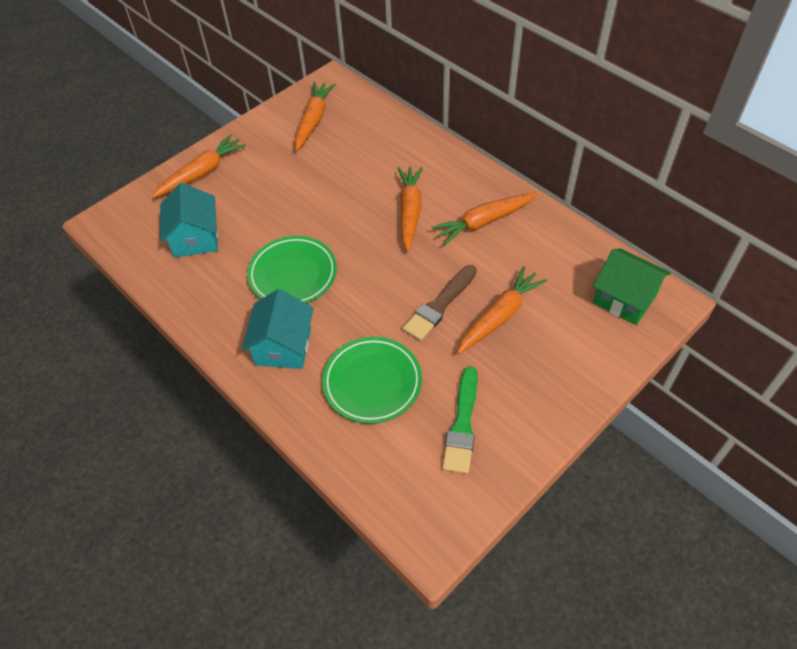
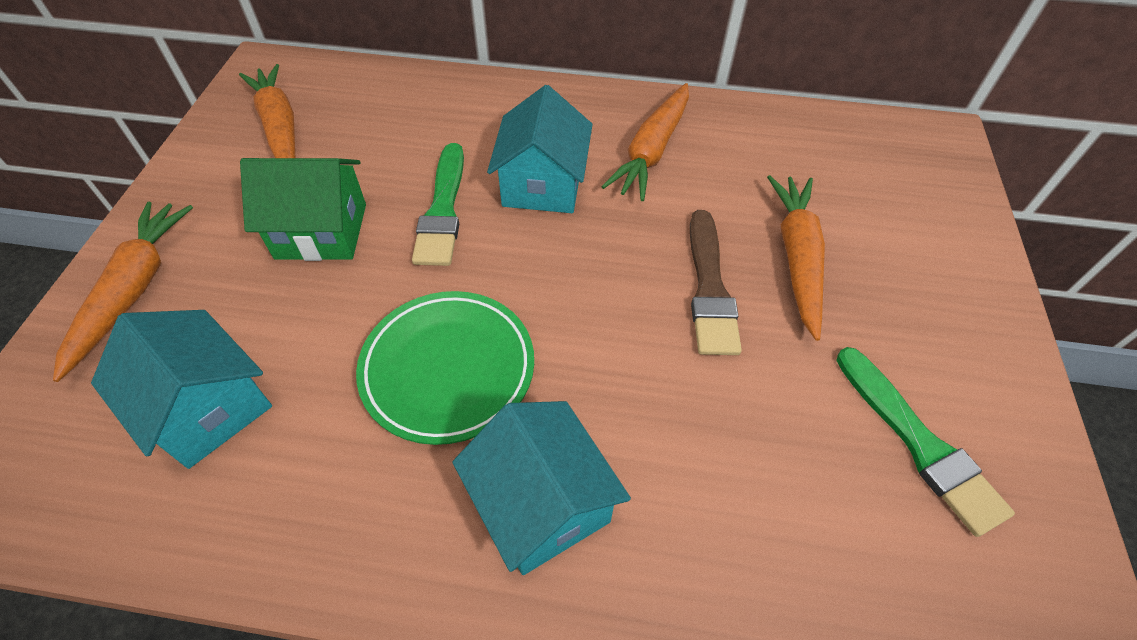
camera: 40 degrees left, 0 degrees up
green plate [322,337,422,424] -> none
orange carrot [398,167,423,252] -> turquoise house [487,85,593,213]
green house [593,248,671,325] -> green house moved to [240,158,366,261]
none -> green brush [412,143,464,266]

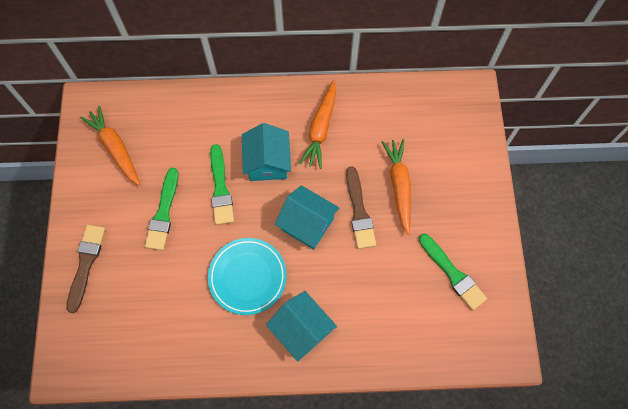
camera: 10 degrees left, 15 degrees up
orange carrot [53,201,193,382] -> brown brush [66,225,105,313]
turquoise house [91,310,272,469] -> turquoise house moved to [275,185,339,249]
green house [240,158,366,261] -> green brush [145,168,179,250]
green plate [356,291,534,445] -> turquoise plate [208,238,287,315]

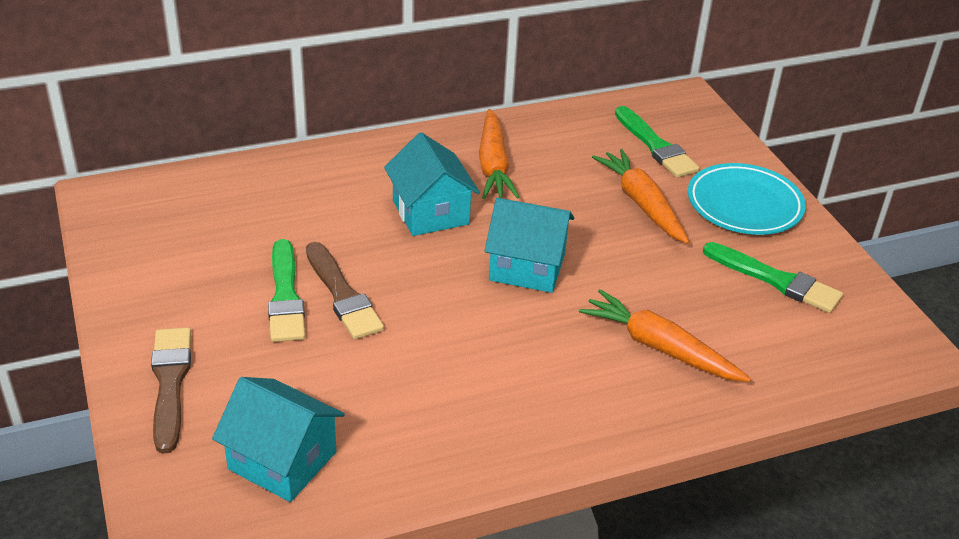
camera: 20 degrees left, 30 degrees down
orange carrot [80,106,141,186] -> orange carrot moved to [579,289,751,382]
turquoise plate [208,238,287,315] -> turquoise plate moved to [688,163,806,235]
green brush [210,144,234,225] -> green brush moved to [615,106,699,178]
turquoise house [266,291,337,362] -> turquoise house moved to [212,377,345,502]
brown brush [346,166,376,249] -> brown brush moved to [306,242,384,339]

